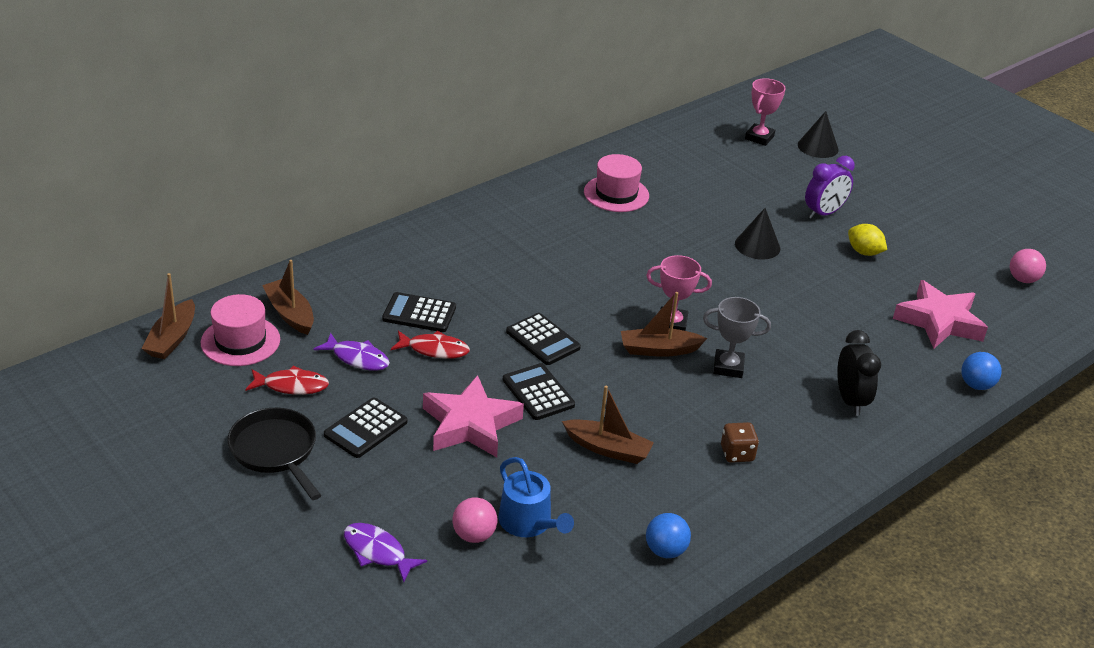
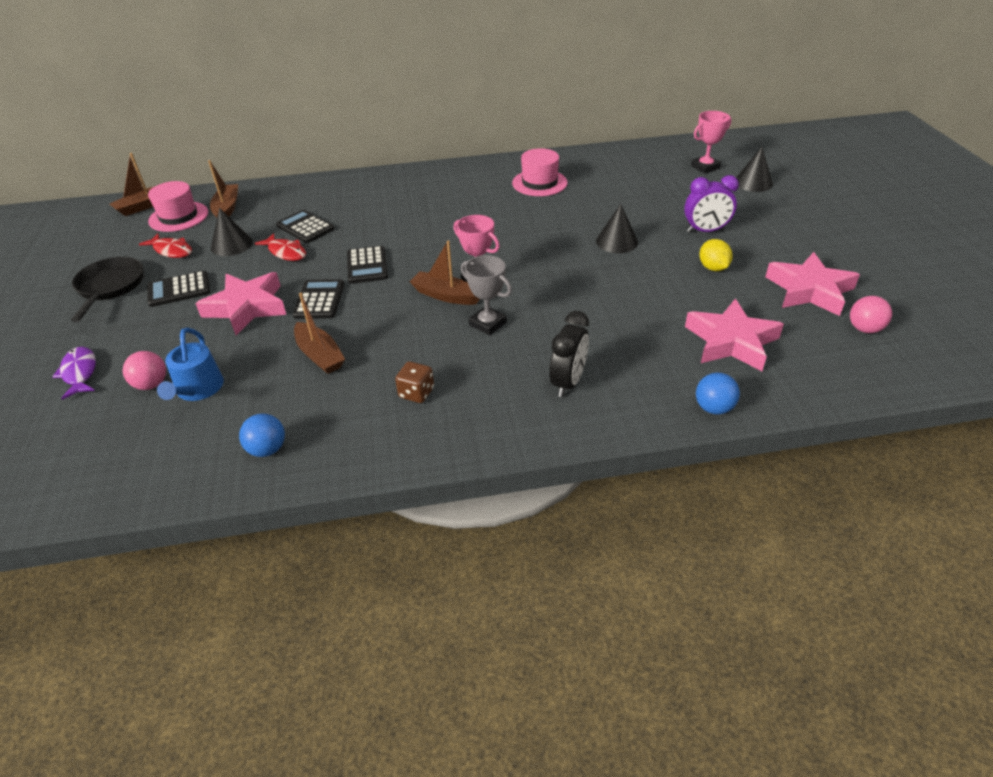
camera: 35 degrees right, 5 degrees up
purple fish [314,333,390,371] -> black cone [211,208,253,256]
none -> pink star [765,252,860,316]

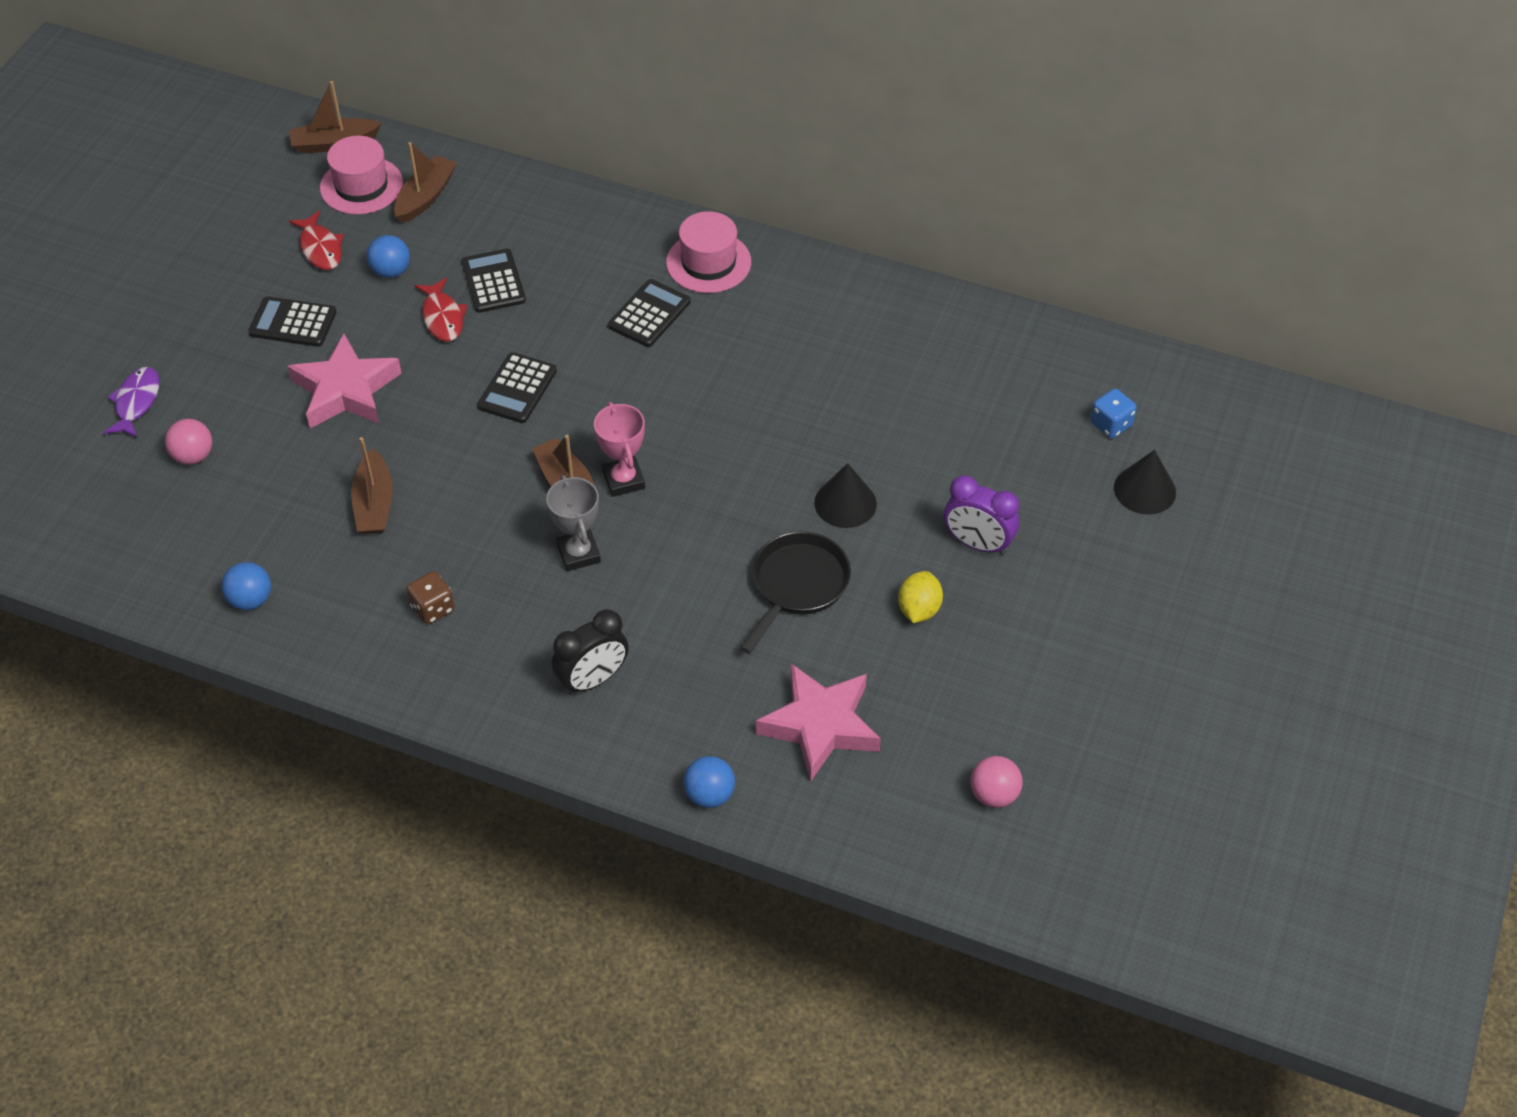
camera: 30 degrees right, 10 degrees up
black pan [71,257,144,322] -> black pan moved to [740,531,851,654]
blue watering can [157,328,224,401] -> none
black cone [211,208,253,256] -> blue ball [367,235,410,278]
black calculator [293,279,344,319] -> black calculator moved to [608,279,690,347]
pink hat [512,148,568,196] -> pink hat moved to [666,211,751,293]
pink trophy [691,111,731,174] -> blue dice [1091,389,1137,438]
pink star [765,252,860,316] -> none

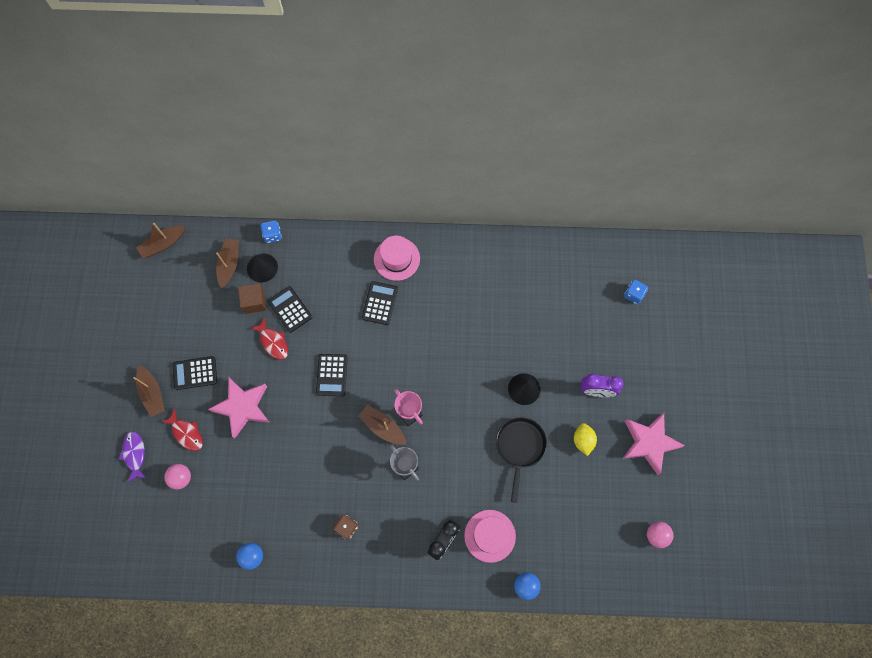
camera: 20 degrees left, 20 degrees up
red fish [289,211,343,270] -> red fish moved to [162,409,203,451]
pink hat [320,136,403,215] -> pink hat moved to [464,510,516,563]
brown boat [351,437,393,534] -> brown boat moved to [133,365,165,417]
blue ball [367,235,410,278] -> none
pink star [756,664,881,781] -> pink star moved to [622,413,685,475]
black cone [1114,450,1176,515] -> black cone moved to [247,254,278,282]
none -> brown cube [238,283,266,314]
none -> blue dice [261,220,282,243]

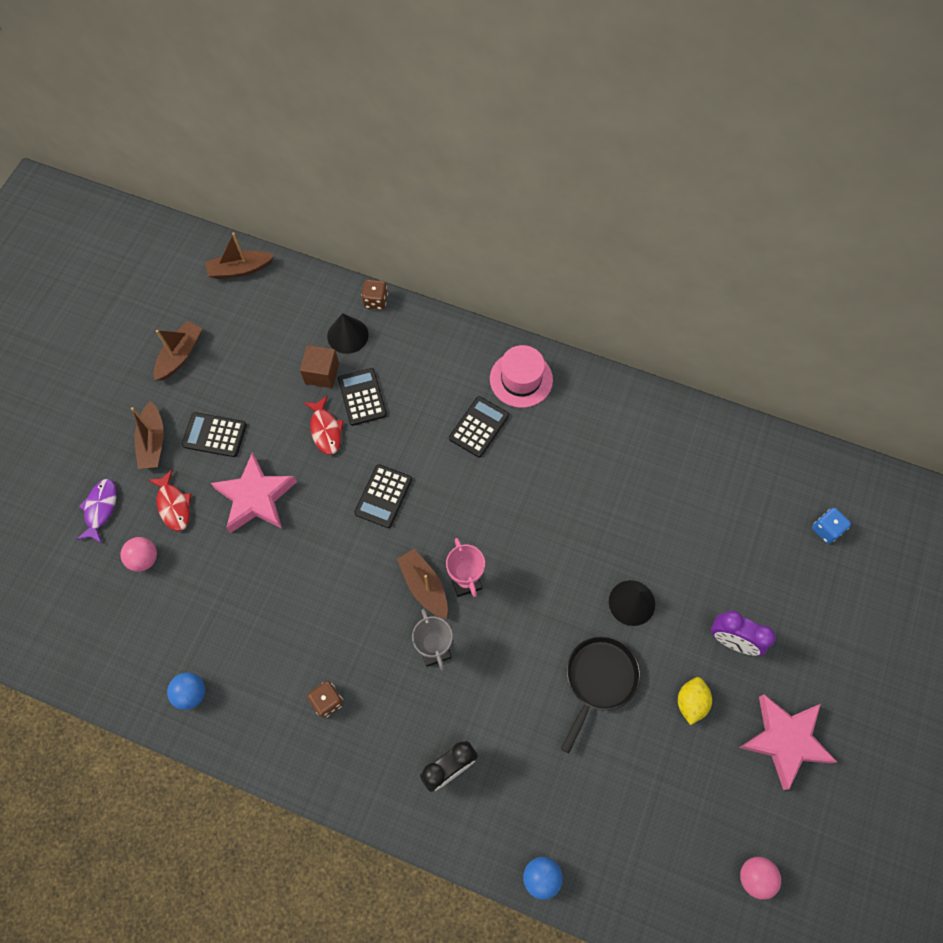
camera: 20 degrees right, 5 degrees down
brown boat [216,239,239,288] -> brown boat moved to [153,321,202,381]
blue dice [261,220,282,243] -> brown dice [361,279,388,310]
pink hat [464,510,516,563] -> none

